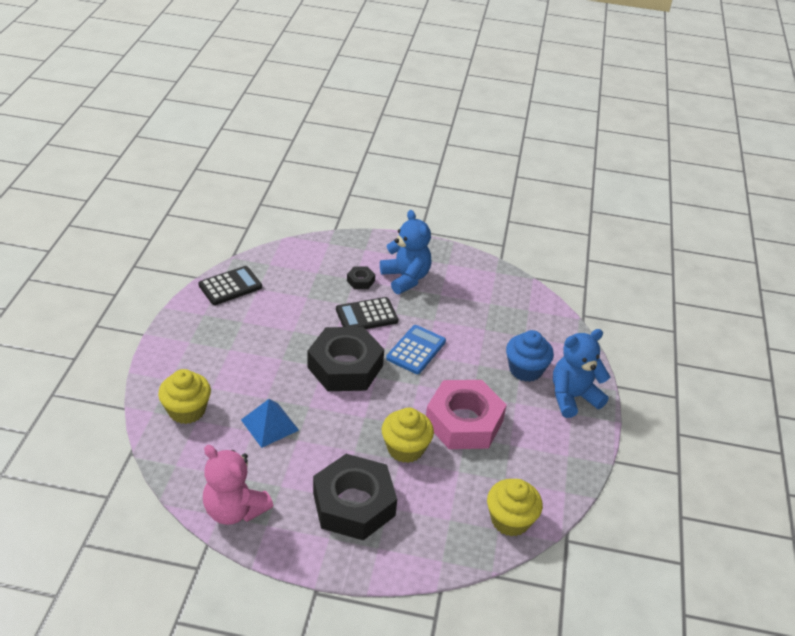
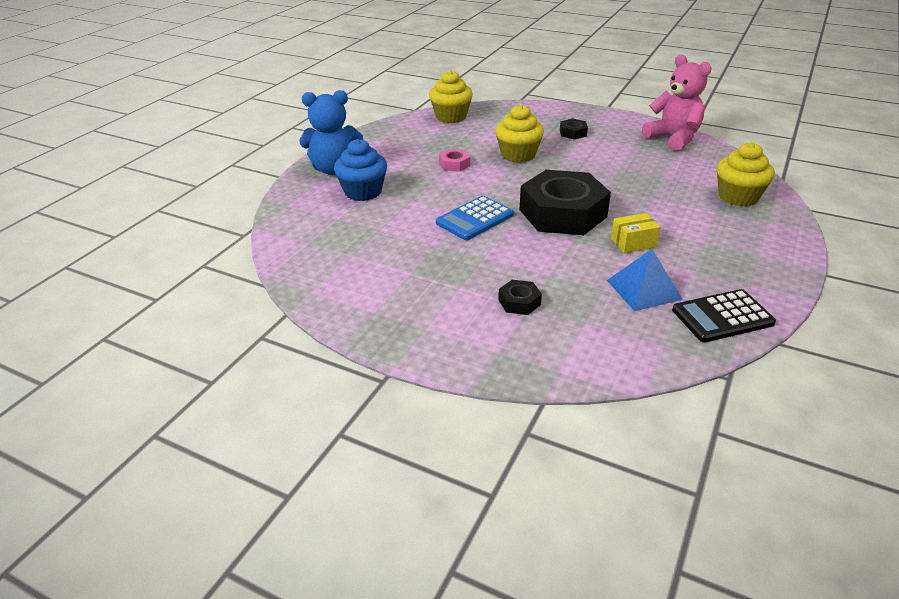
camera: 160 degrees left, 5 degrees down
blue pyramid [241,399,299,448] -> blue pyramid moved to [607,249,683,311]
black nut [313,454,397,540] -> black nut [560,118,588,140], size x0.41
black calculator [336,297,398,329] -> none
blue teddy bear [380,210,432,294] -> none
pink nut [426,380,507,449] -> pink nut [439,149,470,172], size x0.41
none -> yellow box [611,213,660,253]

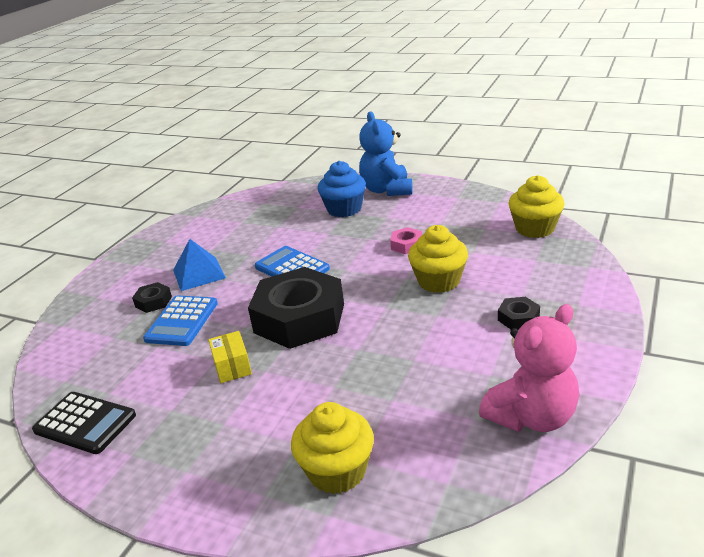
camera: 90 degrees right, 5 degrees down
blue pyramid [607,249,683,311] -> blue pyramid moved to [173,239,226,291]
black calculator [672,289,776,343] -> black calculator turned 135 degrees clockwise [32,392,136,454]
none -> blue calculator [143,295,218,346]

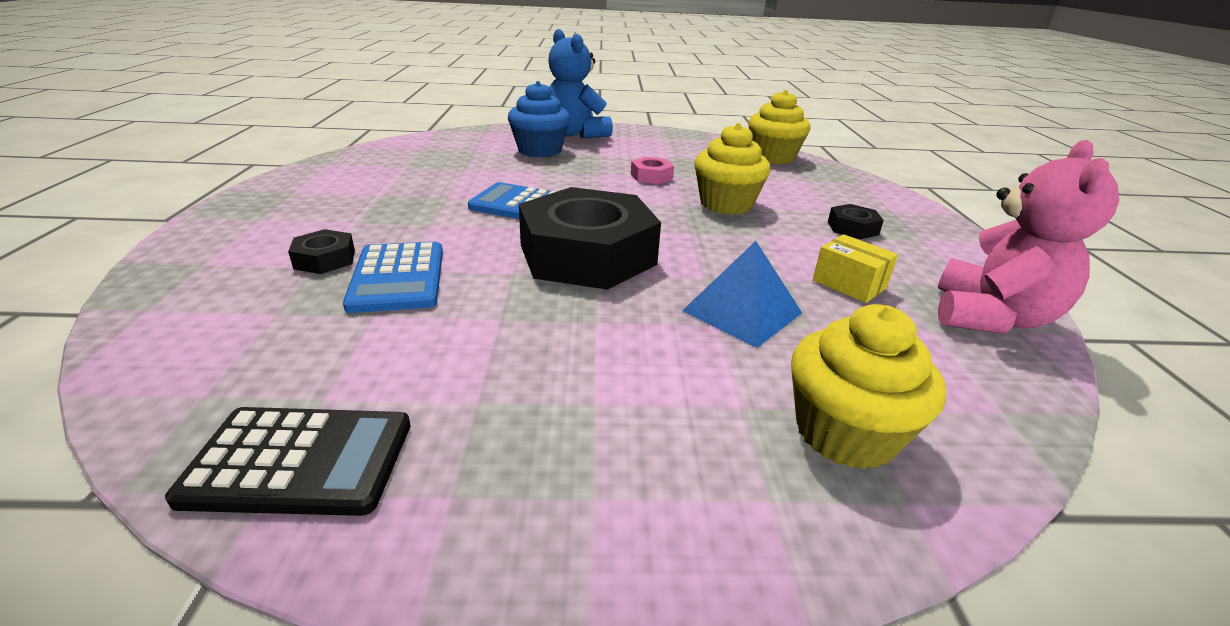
camera: 30 degrees left, 0 degrees up
blue pyramid [173,239,226,291] -> blue pyramid moved to [682,241,802,348]
yellow box [208,331,252,383] -> yellow box moved to [813,234,898,303]

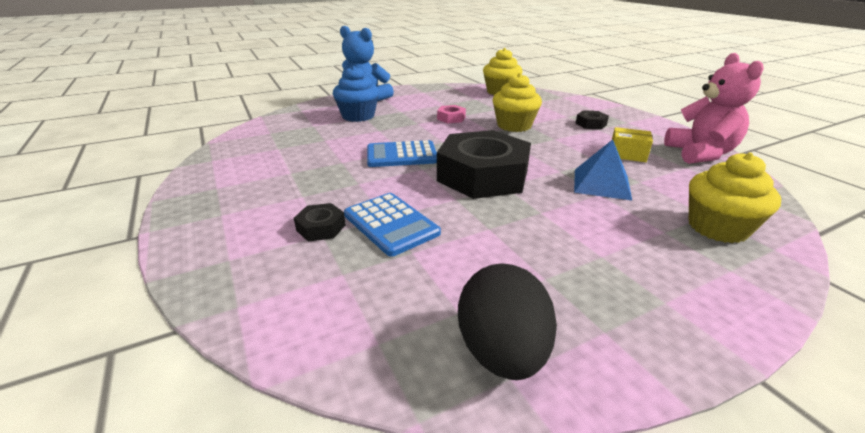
camera: 25 degrees left, 0 degrees up
black calculator [165,407,410,516] -> black egg [458,263,557,380]

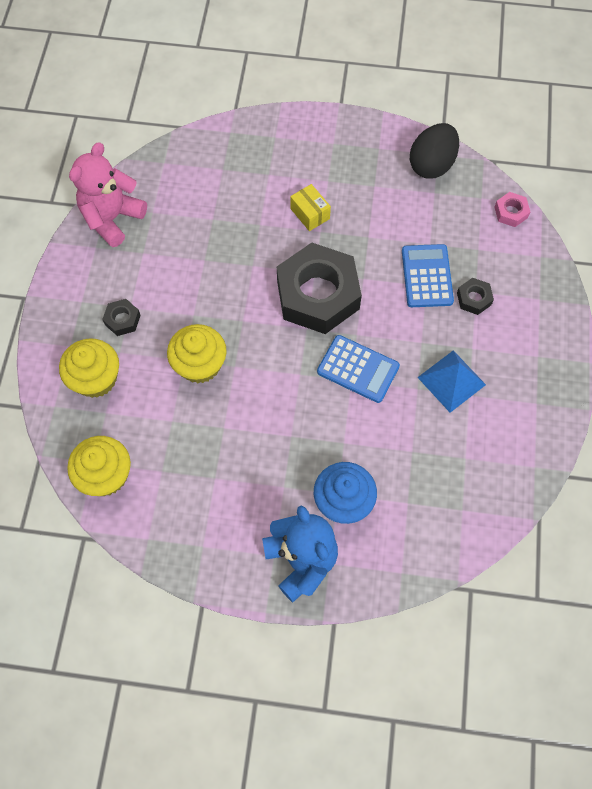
camera: 145 degrees left, 35 degrees up
pink nut [437,105,466,123] -> pink nut moved to [494,192,530,227]
blue pyramid [574,139,632,200] -> blue pyramid moved to [417,350,486,413]
yellow box [612,127,653,162] -> yellow box moved to [290,184,331,231]
yellow cupcake [689,152,781,243] -> yellow cupcake moved to [59,338,119,398]

